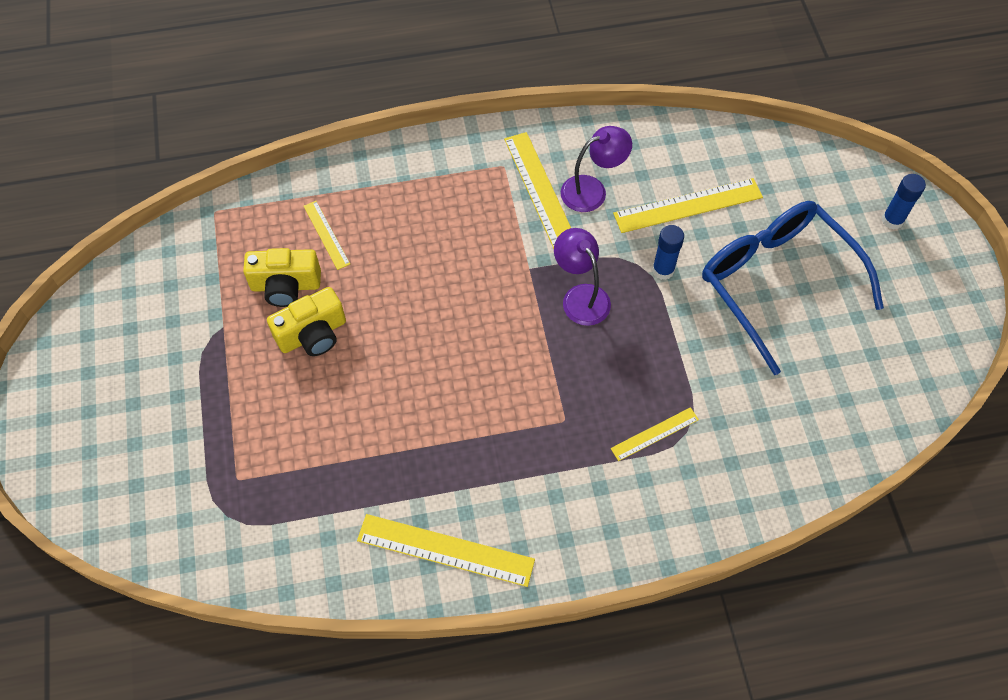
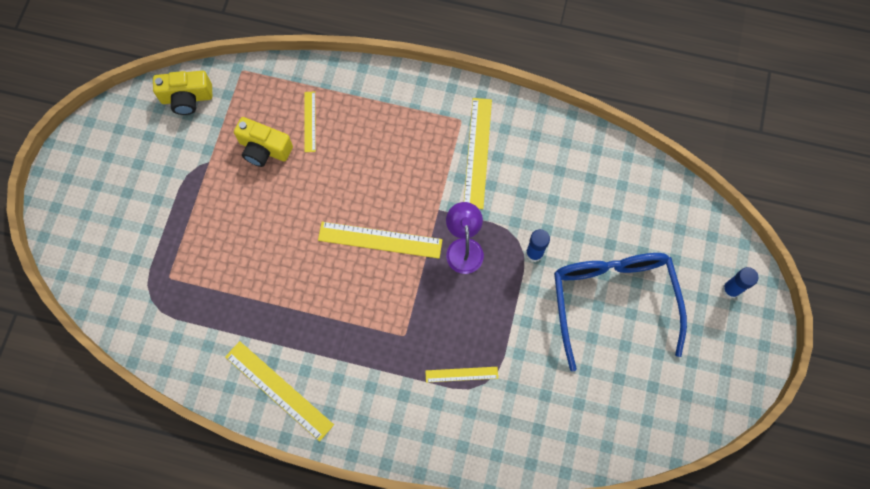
camera: 25 degrees right, 10 degrees up
yellow camera [267,287,346,356] -> yellow camera moved to [153,71,212,115]
purple lamp [561,126,632,212] -> none
yellow ruler [613,178,763,233] -> yellow ruler moved to [318,222,442,258]

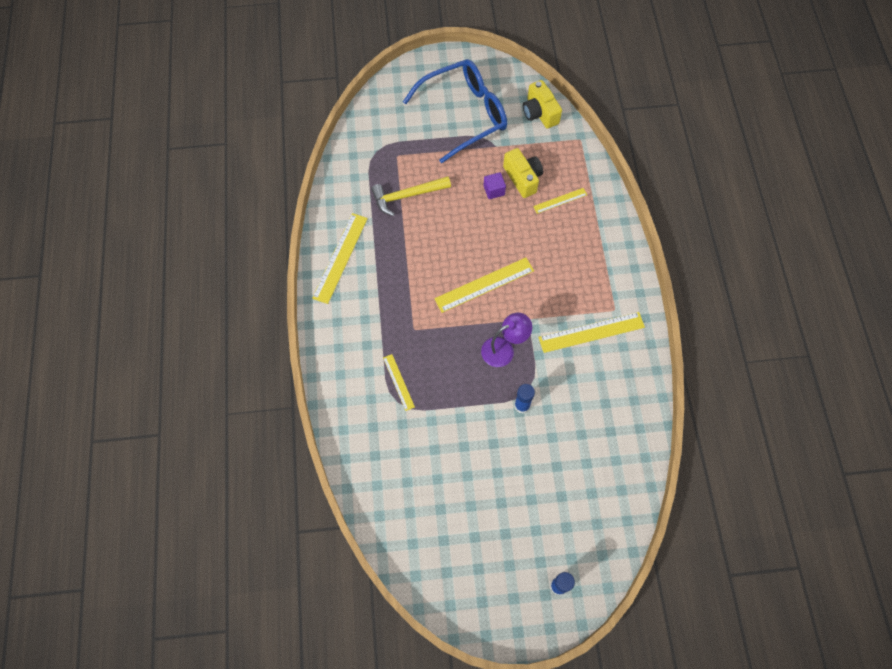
camera: 70 degrees right, 5 degrees down
yellow camera [234,117,293,167] -> yellow camera turned 150 degrees clockwise [503,148,543,198]
yellow ruler [318,222,442,258] -> yellow ruler turned 75 degrees clockwise [434,258,534,313]
blue glasses [554,253,687,372] -> blue glasses moved to [403,59,507,163]
none -> yellow hammer [371,176,451,216]
none -> purple cube [483,172,506,199]

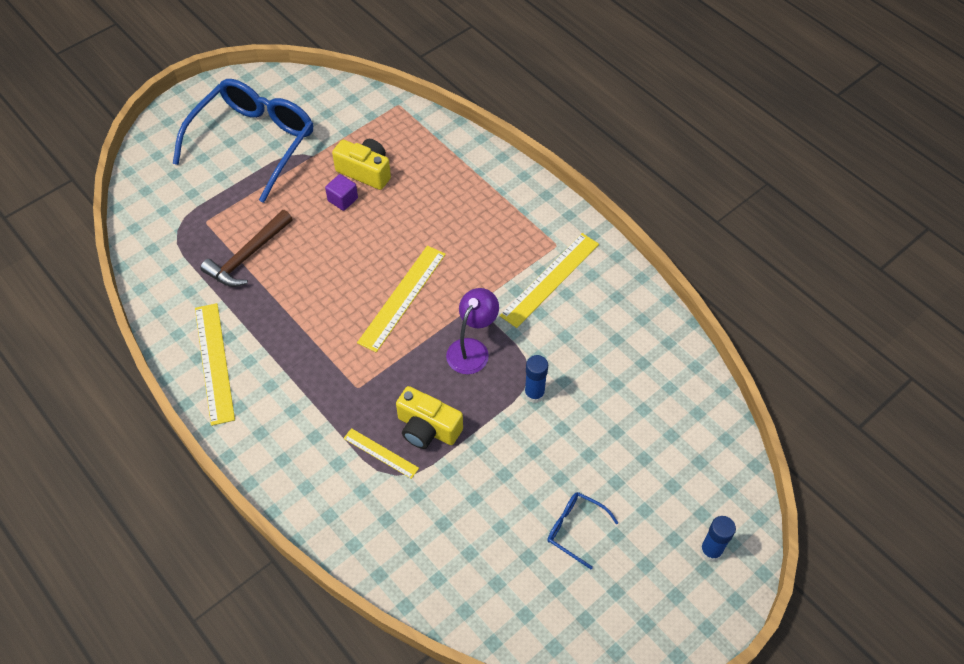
camera: 35 degrees left, 10 degrees down
yellow hammer [371,176,451,216] -> brown hammer [200,210,293,287]
yellow camera [523,80,562,129] -> yellow camera moved to [396,386,463,449]
yellow ruler [533,188,587,214] -> none
none -> blue glasses [547,492,619,569]

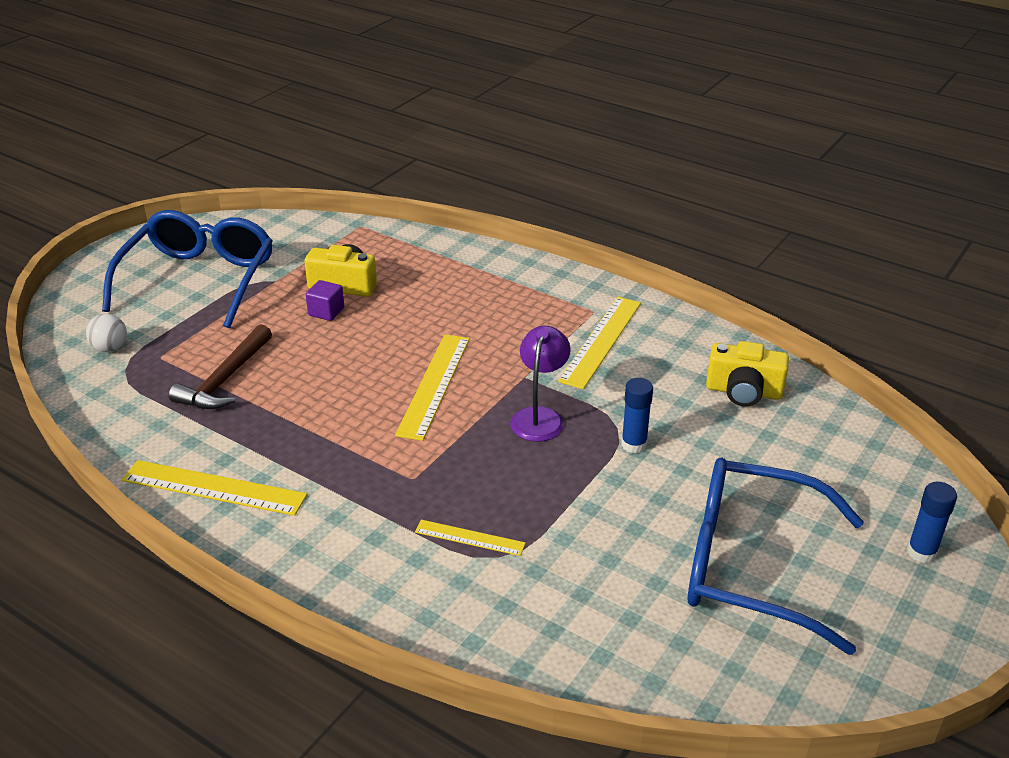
camera: 15 degrees left, 20 degrees down
yellow ruler [195,303,235,426] -> yellow ruler turned 45 degrees counterclockwise [122,460,307,516]
yellow camera [396,386,463,449] -> yellow camera moved to [706,341,789,407]
blue glasses [547,492,619,569] -> blue glasses [688,458,864,655], size x2.36
none -> white ball [86,314,127,352]

